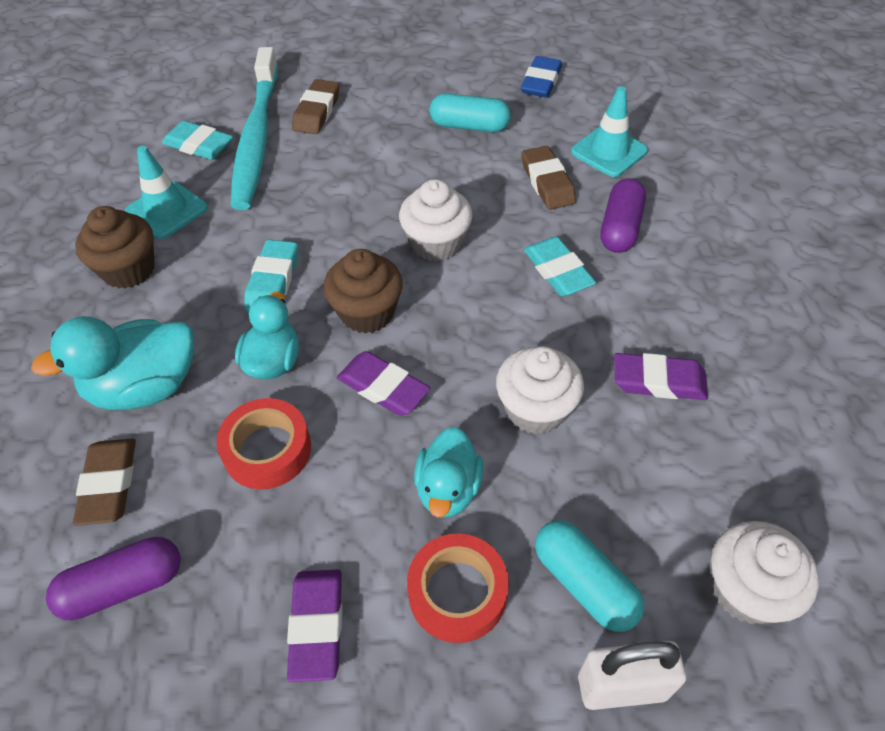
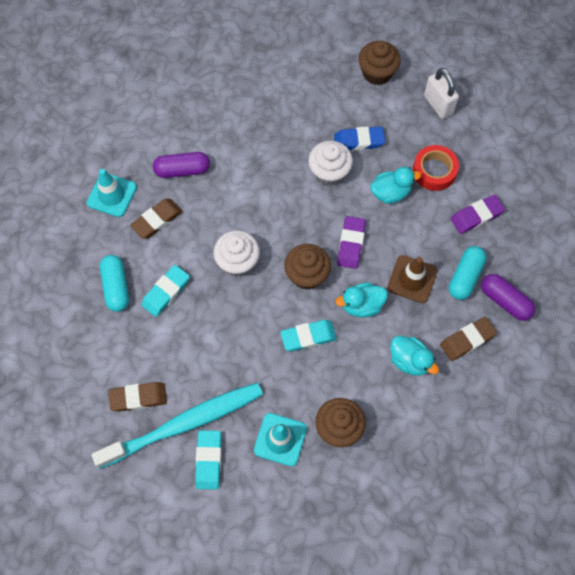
camera: 115 degrees left, 15 degrees up
turquoise duck [31,316,194,410] -> turquoise duck [390,336,439,376], size x0.66
red tape [216,398,311,489] -> brown traffic cone [387,255,438,303]
blue eraser [521,56,562,98] -> blue eraser moved to [334,126,385,151]
turquoise eraser [524,236,596,296] -> turquoise eraser moved to [141,265,190,317]
turquoise capsule [535,520,644,632] -> turquoise capsule moved to [449,246,486,300]
purple eraser [614,353,708,400] -> none
white cupcake [711,521,819,624] -> brown cupcake [358,41,401,85]

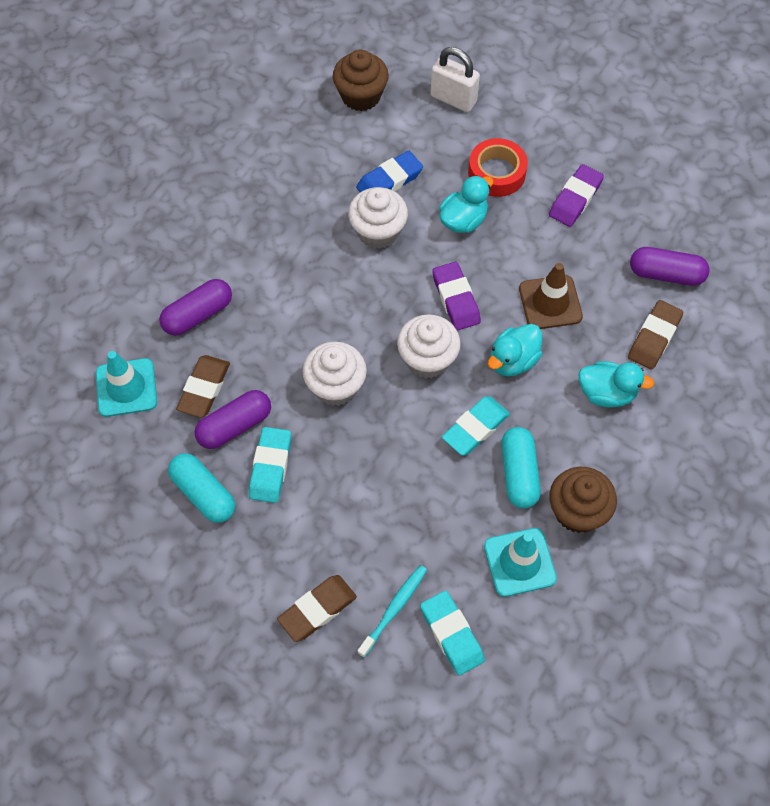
camera: 30 degrees left, 5 degrees down
turquoise toothbrush [91,382,263,469] -> turquoise toothbrush [357,565,427,658], size x0.44
brown cupcake [284,244,331,290] -> white cupcake [397,314,461,378]
turquoise capsule [449,246,486,300] -> turquoise capsule moved to [501,427,541,509]
none -> purple capsule [194,390,271,449]

